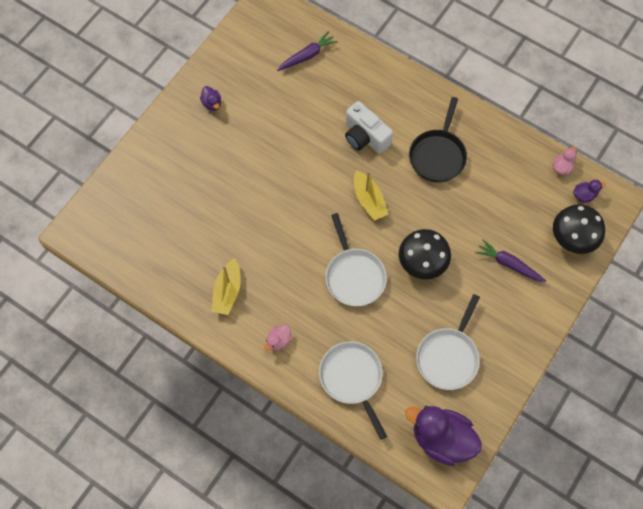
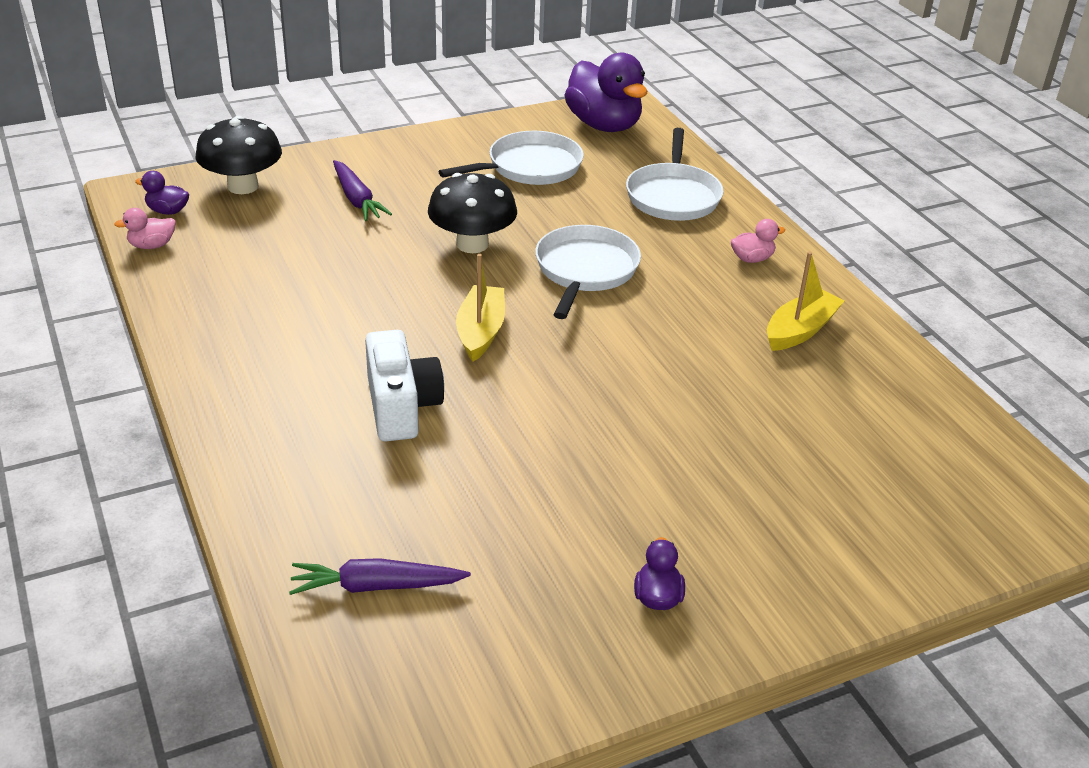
camera: 150 degrees left, 30 degrees down
black pan [409,97,467,183] -> none

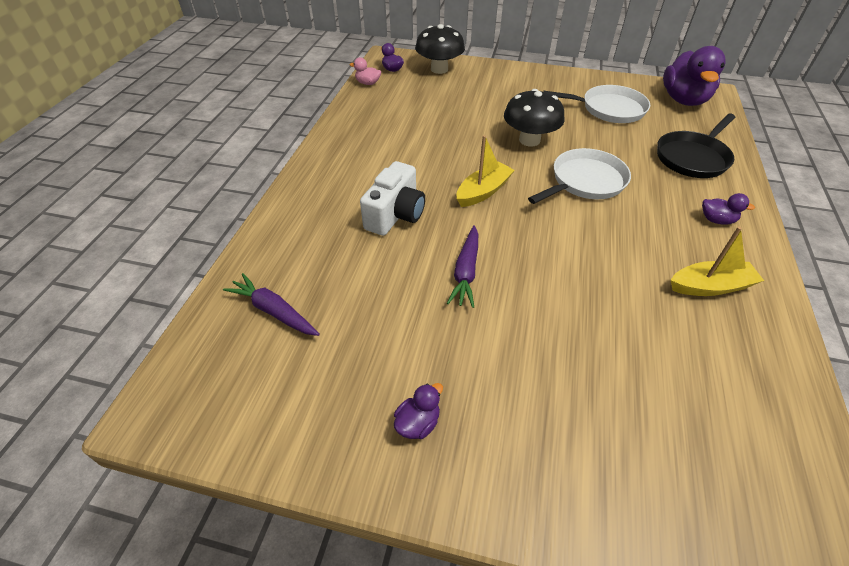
camera: 40 degrees right, 10 degrees up
purple carrot [333,160,392,221] -> purple carrot moved to [447,225,478,308]
white pan [626,128,724,221] -> black pan [657,114,735,178]
pink duck [731,219,785,263] -> purple duck [702,193,755,225]

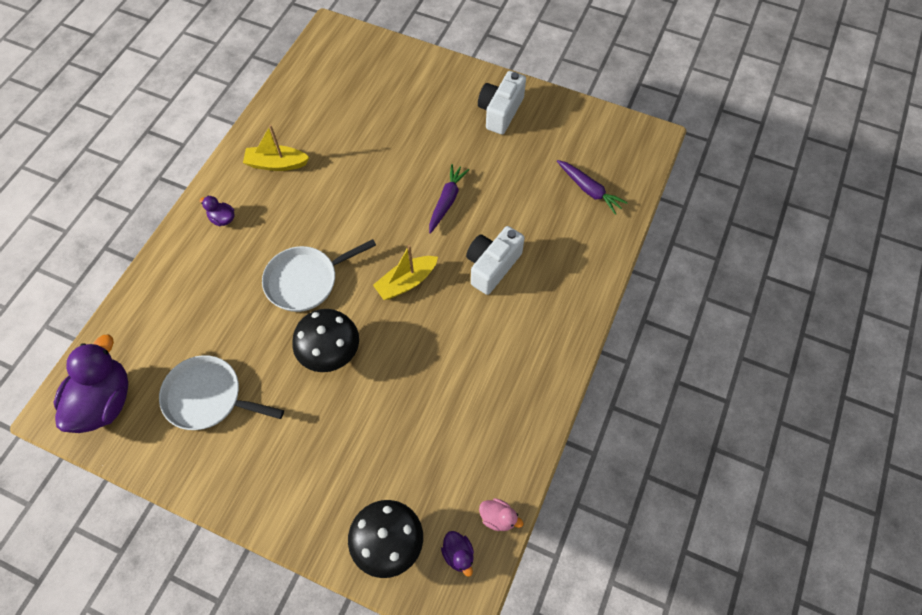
camera: 170 degrees left, 15 degrees up
purple duck [394,383,443,439] -> white camera [478,71,526,134]
black pan [657,114,735,178] -> none

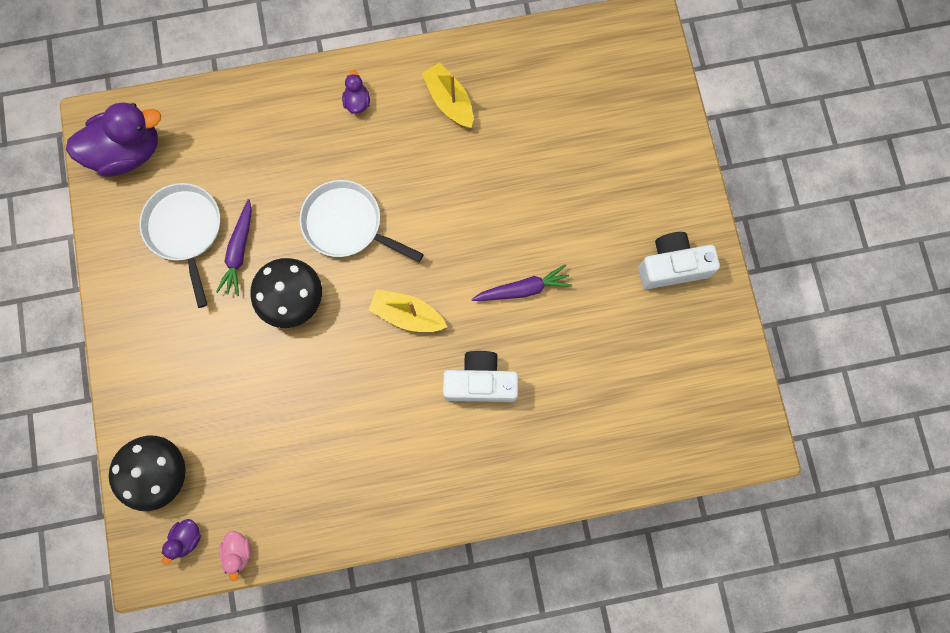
camera: 55 degrees right, 15 degrees up
purple carrot [557,160,628,215] -> purple carrot moved to [216,199,252,296]

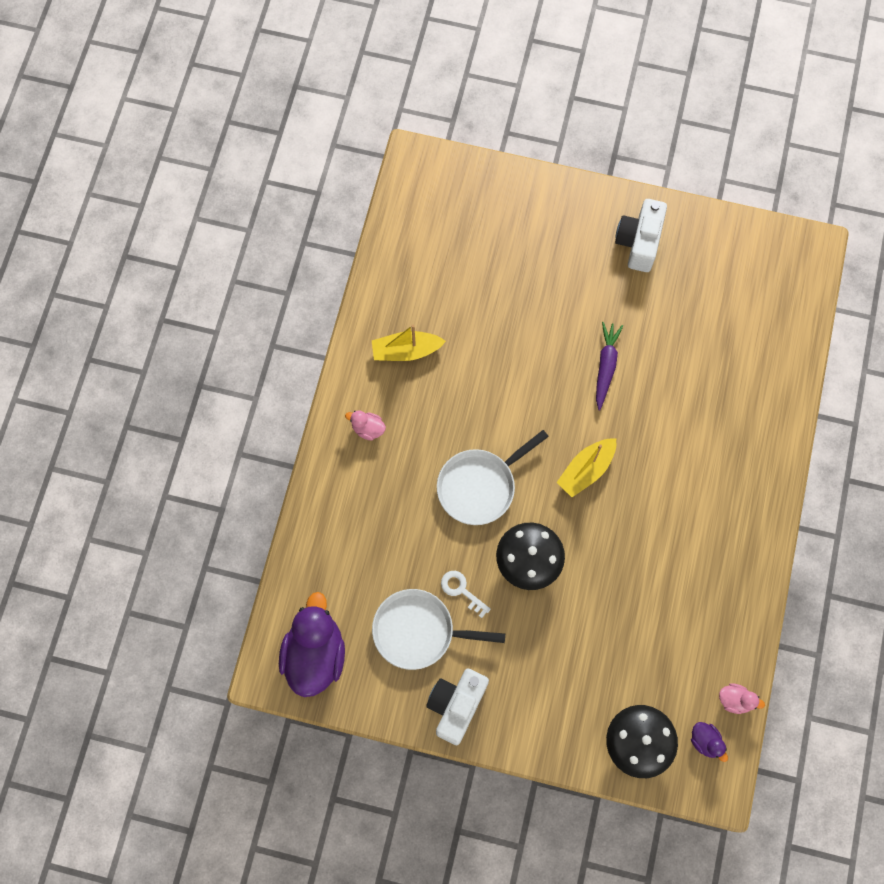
camera: 65 degrees left, 5 degrees down
purple carrot [216,199,252,296] -> white key [441,571,491,618]
purple duck [342,70,370,114] -> pink duck [345,410,386,441]
white camera [443,351,518,402] -> white camera moved to [426,668,489,745]

